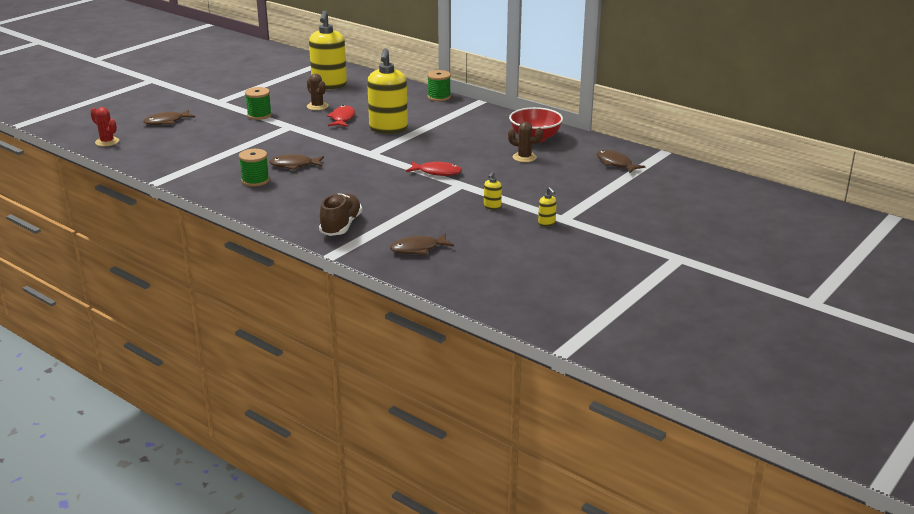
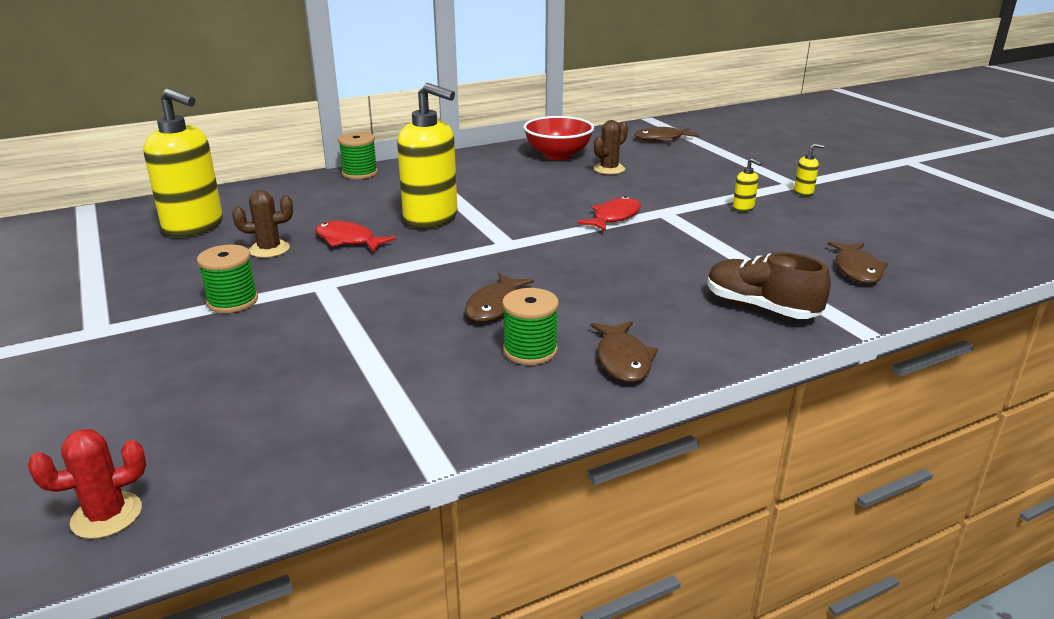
camera: 65 degrees left, 0 degrees up
brown fish [143,110,195,125] -> brown fish moved to [590,321,658,383]

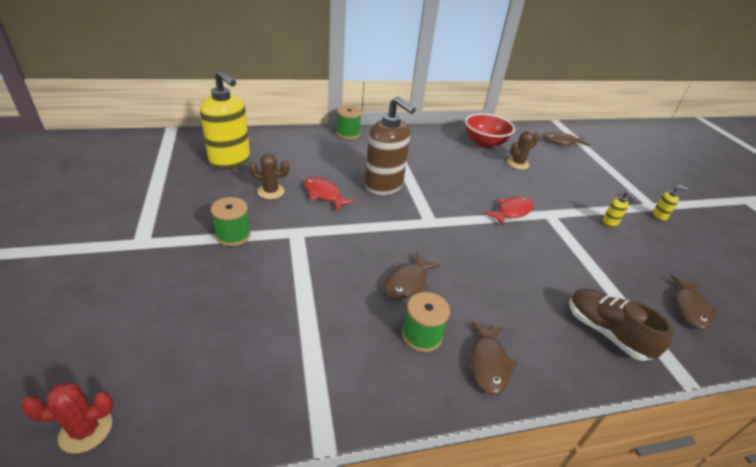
camera: 10 degrees right, 10 degrees up
yellow soap dispenser [397,83,457,229] -> brown soap dispenser [365,96,416,195]

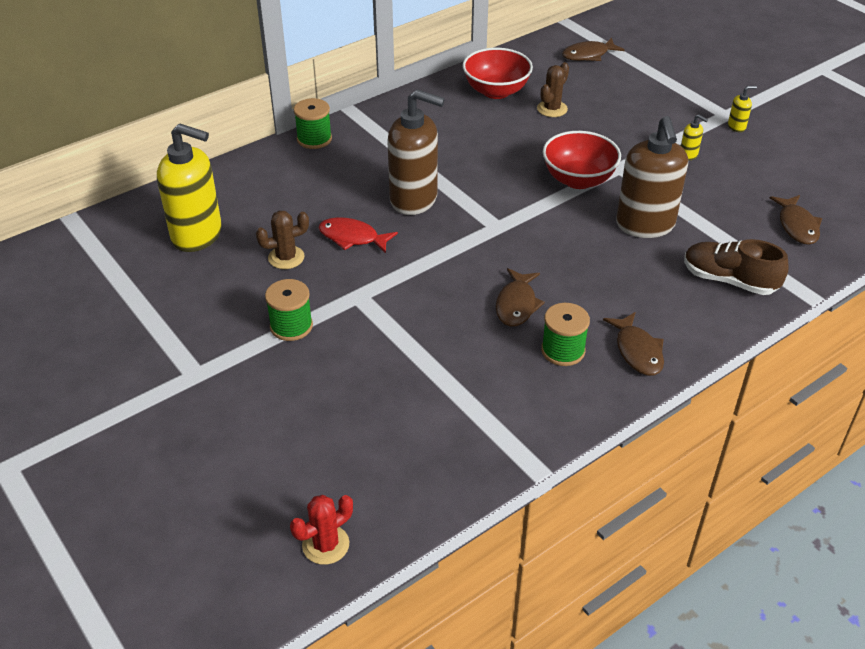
camera: 20 degrees left, 5 degrees up
red fish [484,197,534,226] -> red bowl [543,131,621,189]
none -> brown soap dispenser [616,116,688,238]

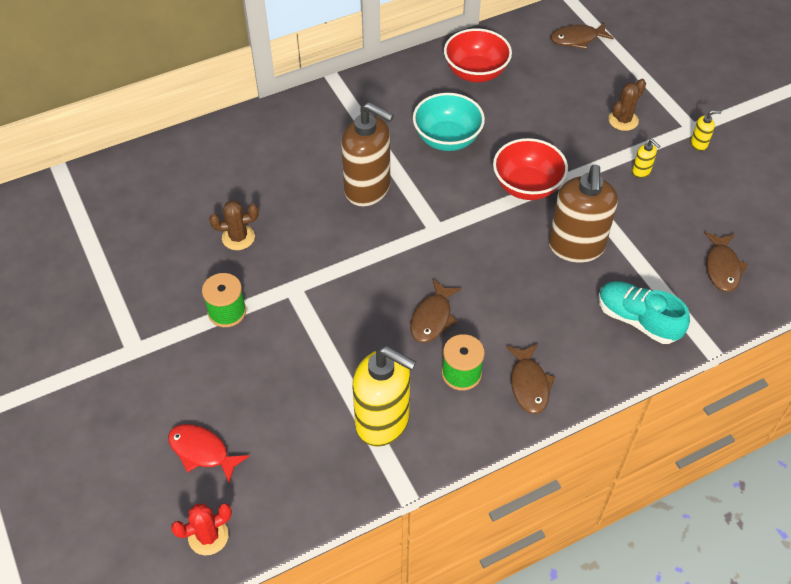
camera: 10 degrees right, 10 degrees up
yellow soap dispenser [157,124,222,252] -> yellow soap dispenser moved to [353,346,416,447]
green spool [294,98,332,149] -> none
red fish [319,217,398,253] -> red fish moved to [168,424,249,483]
brown cactus [537,62,569,117] -> brown cactus moved to [608,79,646,131]
brown shoe [684,239,788,295] -> turquoise shoe [598,281,690,344]
none -> turquoise bowl [413,93,485,151]

